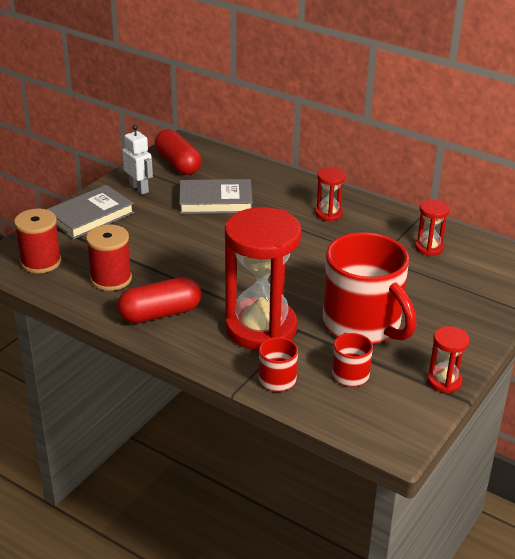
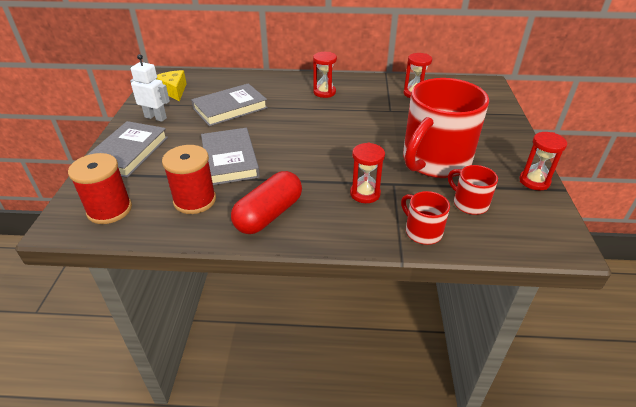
camera: 30 degrees left, 5 degrees up
red capsule [155,129,202,175] -> yellow cheese [157,70,187,101]
red hourglass [225,207,302,350] -> red hourglass [350,143,385,203], size x0.45
red mug [322,233,417,344] -> red mug turned 105 degrees clockwise [403,78,489,178]
none -> grey book [201,128,260,185]

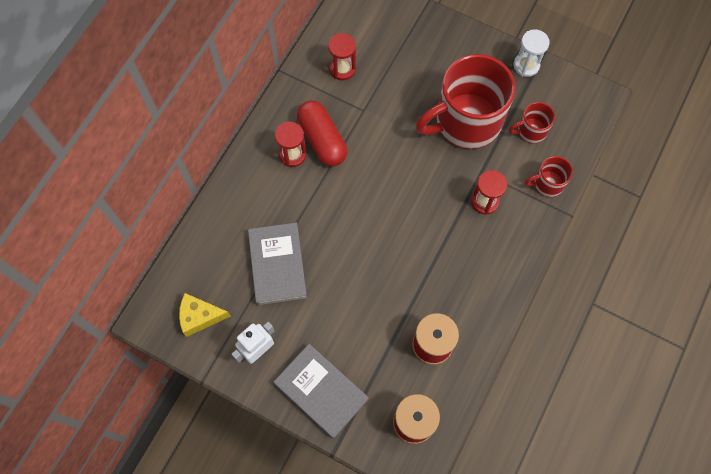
camera: 65 degrees left, 30 degrees up
grey book [201,128,260,185] -> none
red capsule [231,171,302,234] -> red capsule moved to [297,100,347,166]
red mug [403,78,489,178] -> red mug turned 90 degrees clockwise [416,54,516,149]
red hourglass [519,132,567,190] -> white hourglass [513,29,550,77]

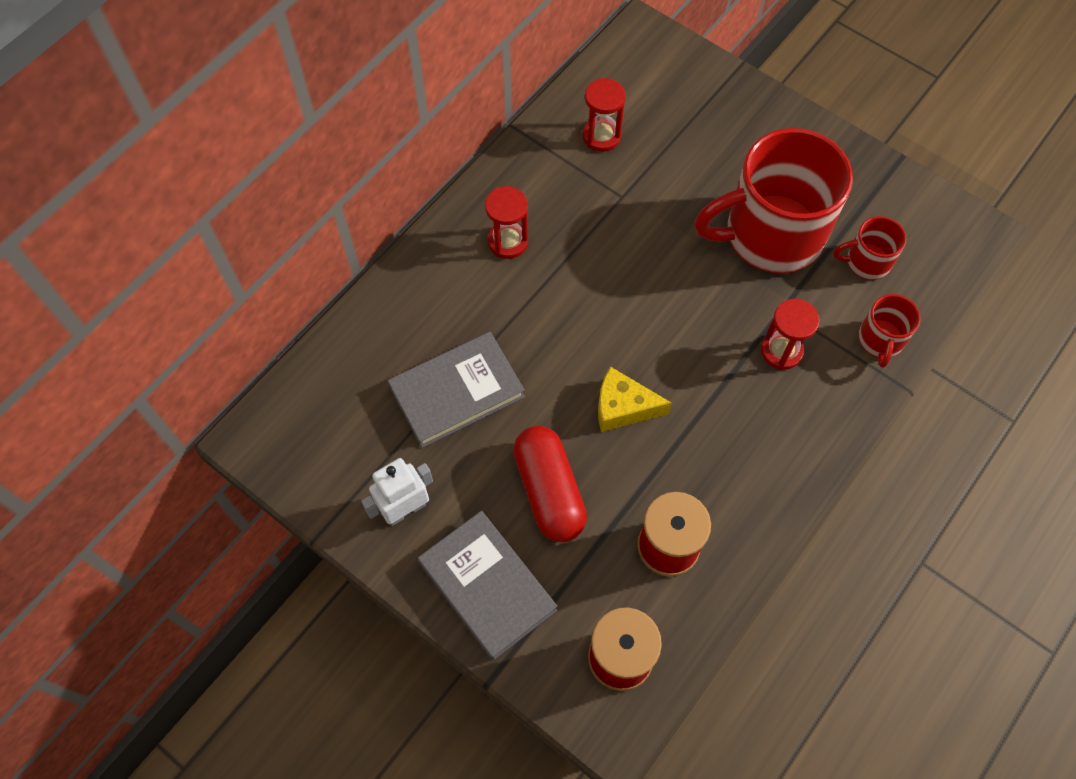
camera: 10 degrees right, 5 degrees down
yellow cheese [179,293,231,337] -> yellow cheese moved to [598,367,672,432]
grey book [248,222,307,305] -> grey book turned 60 degrees clockwise [388,332,525,448]
red capsule [297,100,347,166] -> red capsule moved to [513,426,587,542]
white hourglass [513,29,550,77] -> none
red mug [525,156,573,197] -> red mug turned 75 degrees counterclockwise [858,294,920,368]

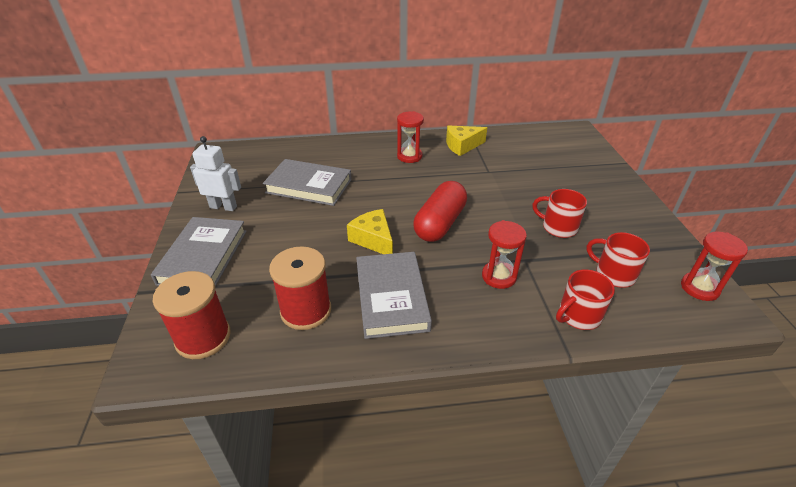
camera: 45 degrees right, 25 degrees down
red capsule [513,426,587,542] -> red capsule moved to [413,181,467,242]
red hourglass [582,78,626,152] -> red hourglass moved to [681,232,748,301]
red mug [694,128,853,274] -> red mug [532,189,587,238], size x0.45
none -> grey book [356,252,432,339]
none -> yellow cheese [446,126,487,156]

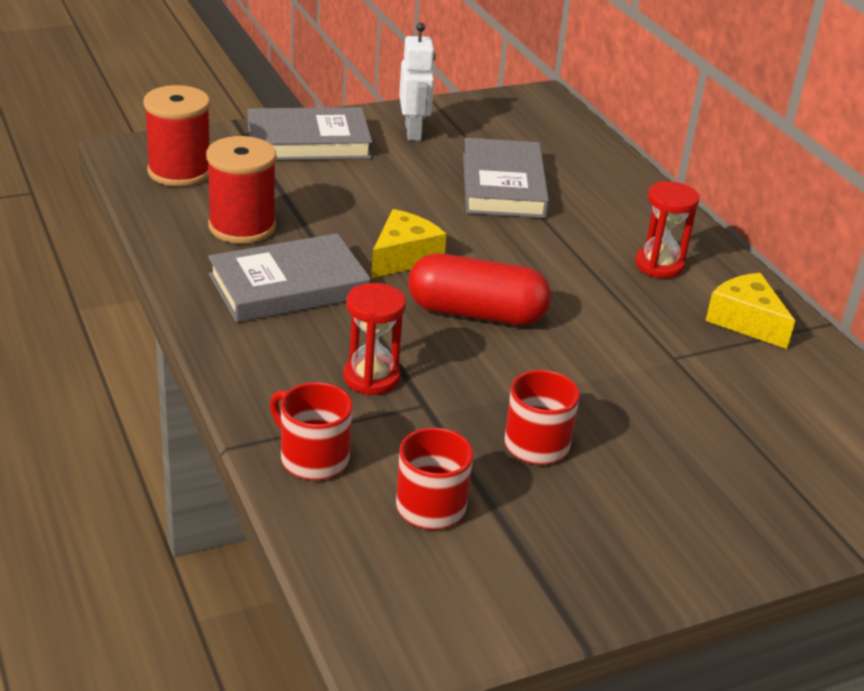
camera: 70 degrees right, 5 degrees down
red hourglass [681,232,748,301] -> none

